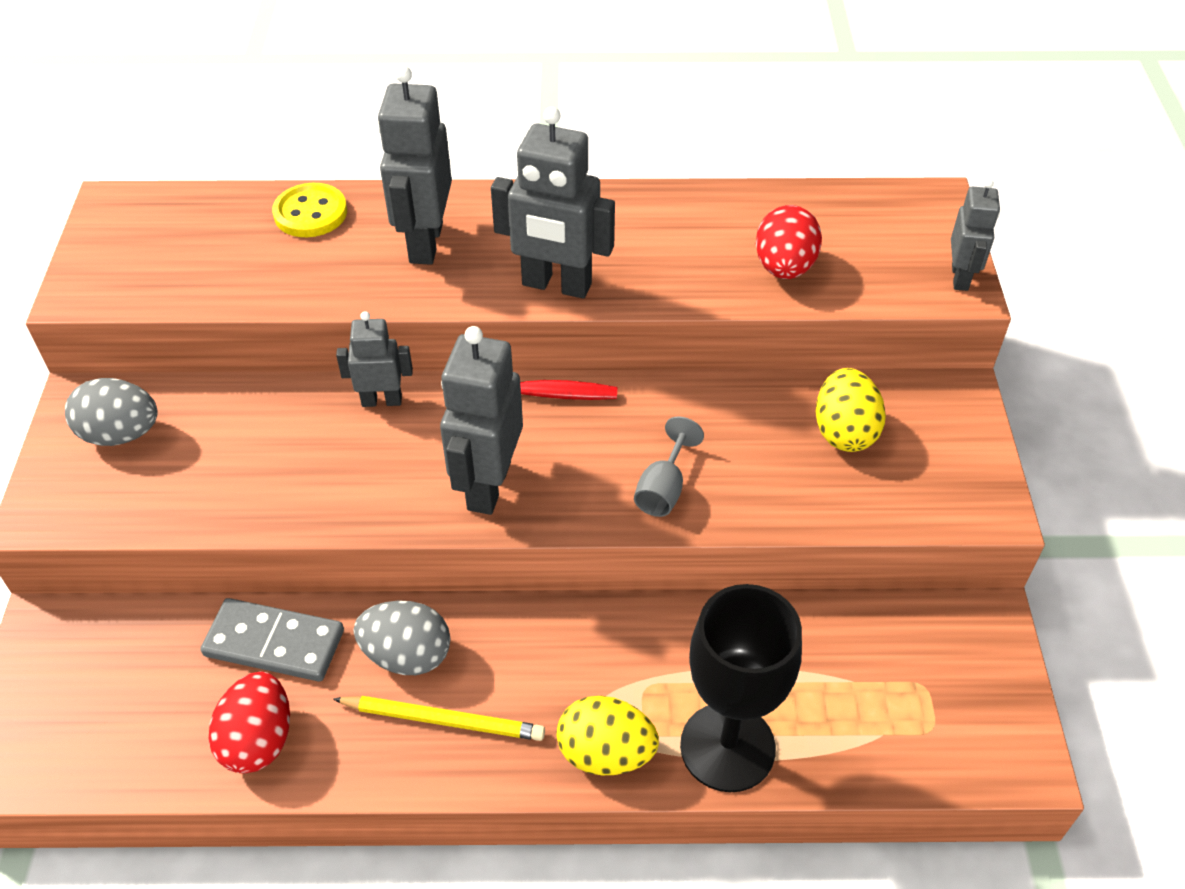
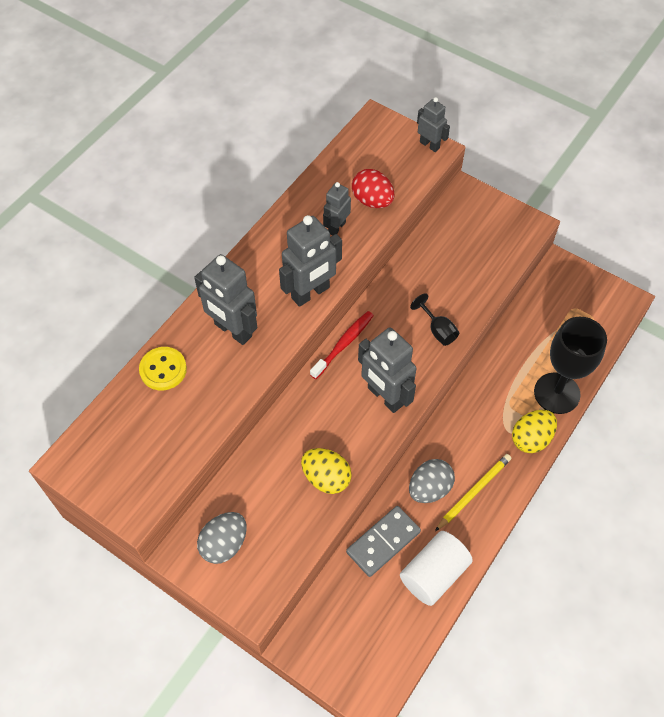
camera: 55 degrees left, 10 degrees up
red egg [209,672,290,773] -> white cylinder [400,531,473,606]
grey robot [336,311,413,407] -> grey robot moved to [323,182,351,236]
grey goblet [634,416,704,517] -> black goblet [410,293,459,346]
yellow egg [816,368,886,452] -> yellow egg moved to [301,448,352,494]

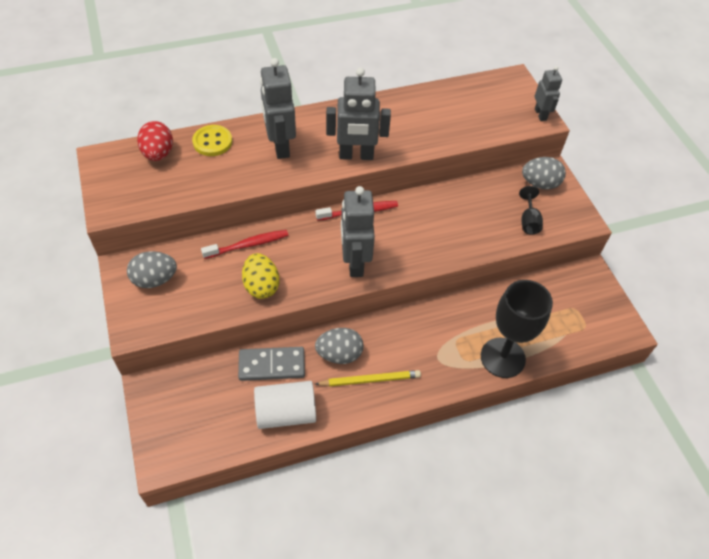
camera: 35 degrees right, 5 degrees down
grey robot [323,182,351,236] -> none
red egg [352,169,395,208] -> red egg moved to [137,121,173,161]
black goblet [410,293,459,346] -> black goblet moved to [519,186,543,235]
yellow egg [512,410,557,453] -> none
none -> red toothbrush [201,230,289,259]
none -> grey egg [522,157,566,190]

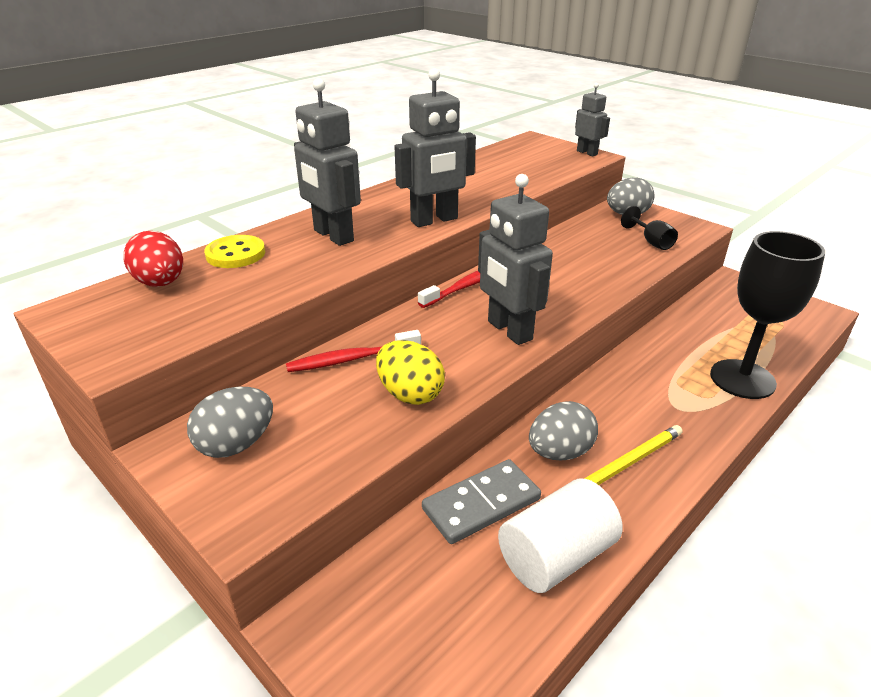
camera: 25 degrees left, 20 degrees down
red toothbrush [201,230,289,259] -> red toothbrush turned 150 degrees counterclockwise [286,330,421,372]

